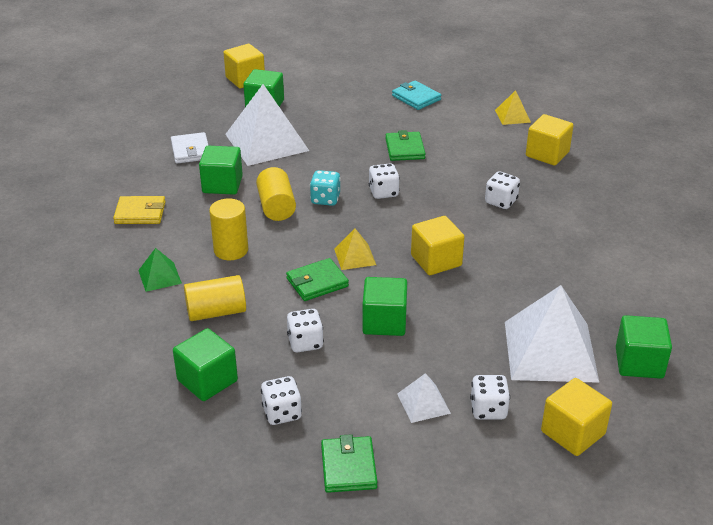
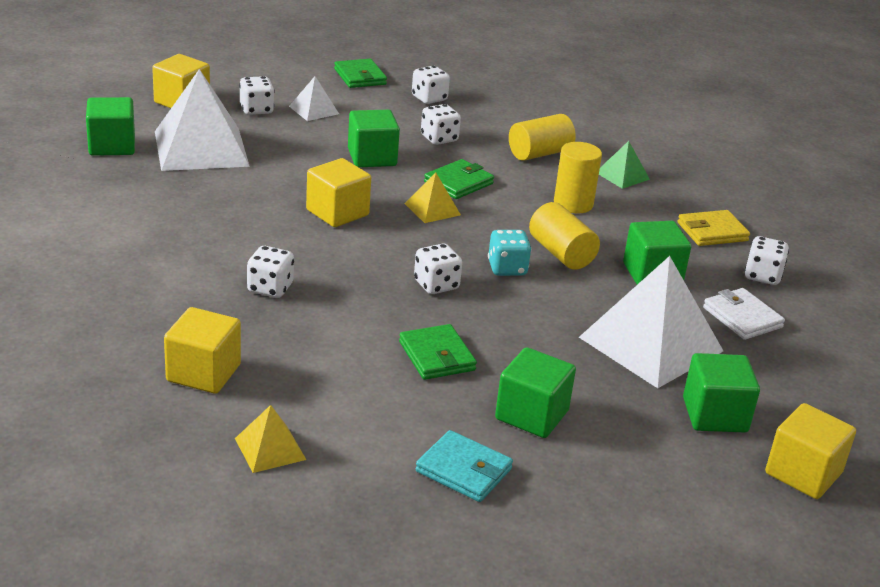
camera: 160 degrees right, 5 degrees down
green cube [173,328,238,401] -> green cube moved to [495,347,576,438]
none -> white dice [744,236,789,285]

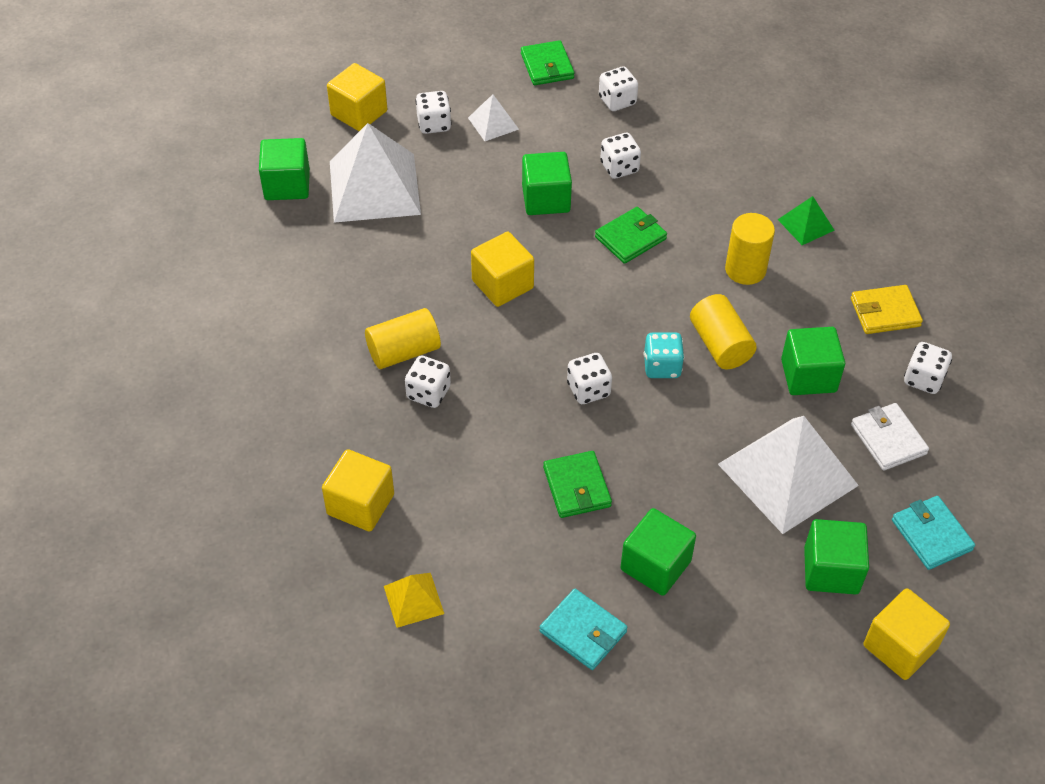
camera: 10 degrees right, 20 degrees up
yellow pyramid [405,173,461,223] -> none
yellow cylinder [509,114,576,161] -> yellow cylinder moved to [365,308,441,369]
none -> turquoise wallet [892,496,975,570]

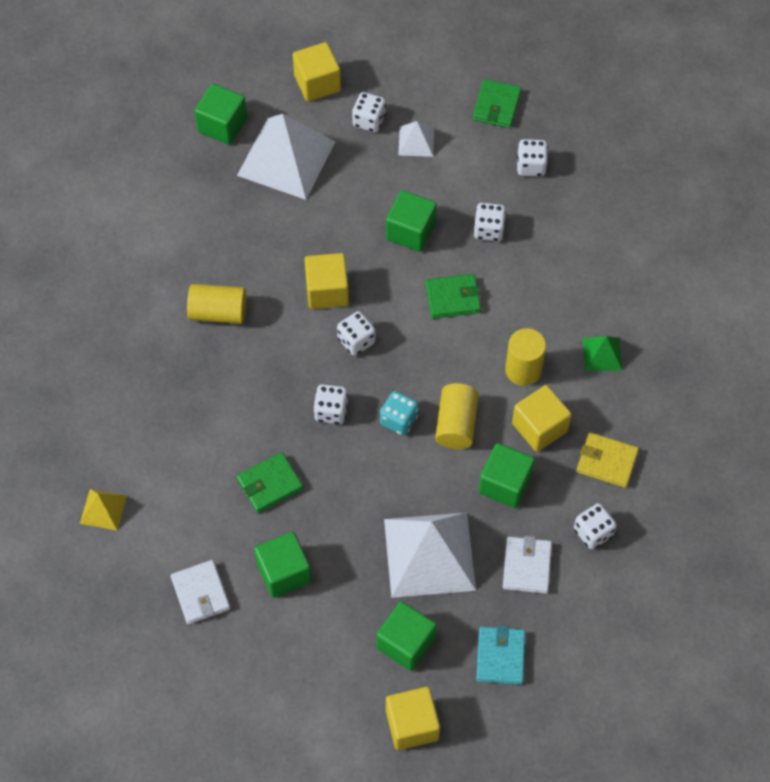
camera: 30 degrees right, 10 degrees up
yellow cube [322,449,394,532] -> yellow cube moved to [512,385,572,452]
white dice [405,356,451,408] -> white dice moved to [337,311,376,356]
turquoise wallet [539,589,628,670] -> white wallet [171,560,230,624]
green wallet [543,451,612,518] -> green wallet turned 45 degrees clockwise [237,452,303,513]

